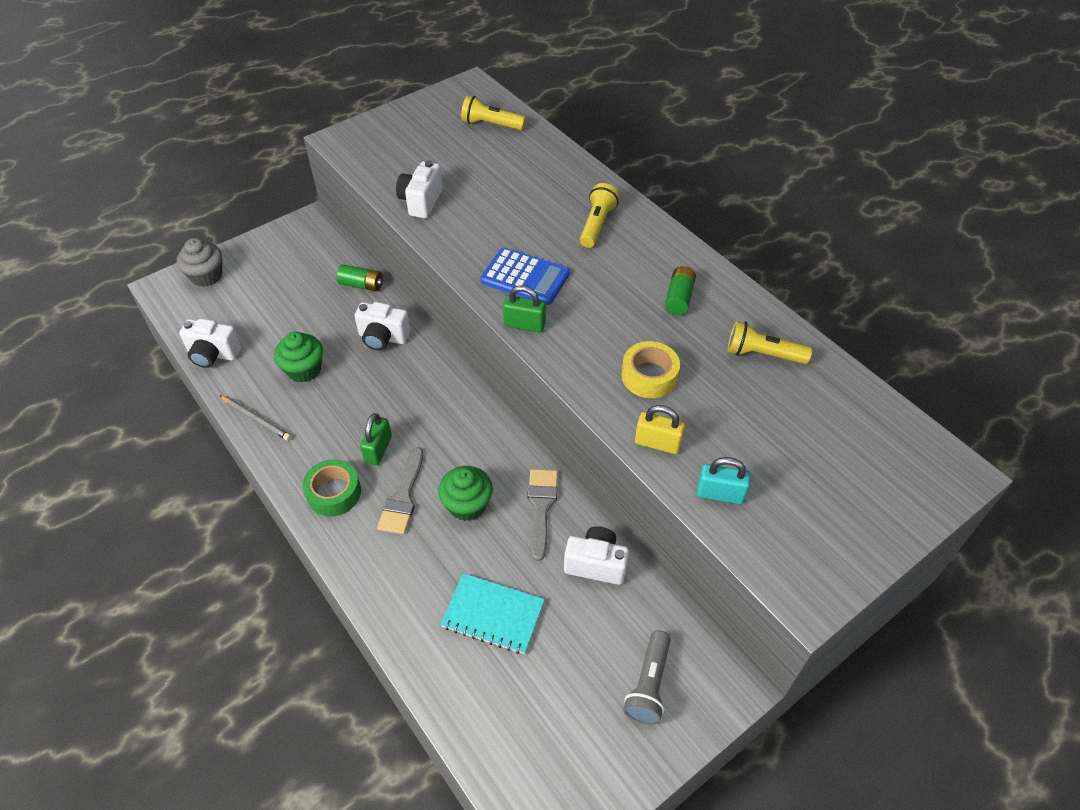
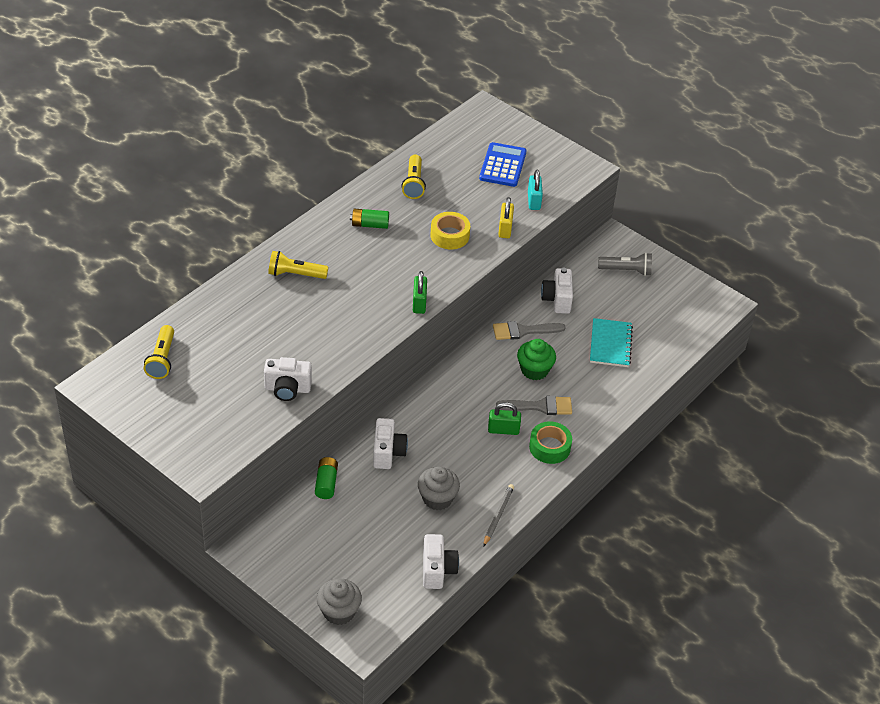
camera: 105 degrees left, 5 degrees down
green cupcake [274,332,323,383] -> grey cupcake [418,467,460,510]
blue calculator [481,248,570,305] -> blue calculator moved to [479,142,527,187]

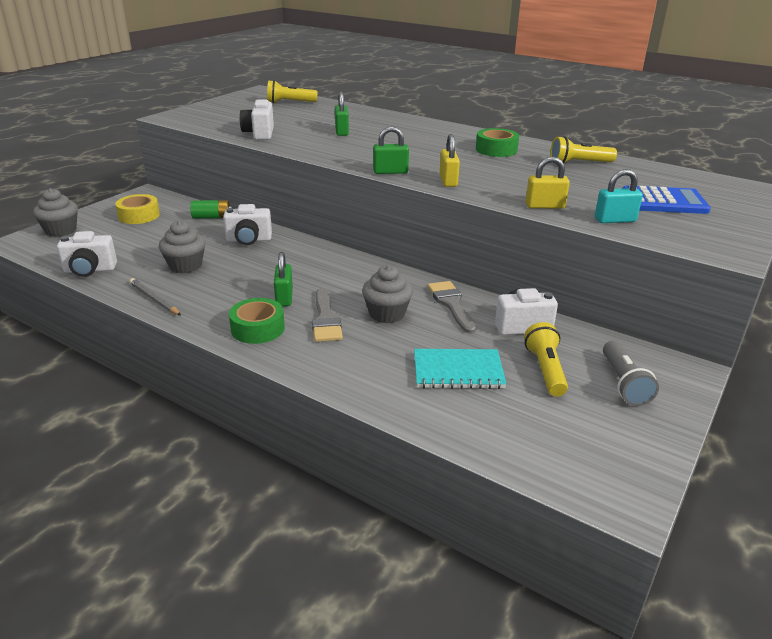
camera: 85 degrees right, 15 degrees down
yellow flashlight [268,251,328,279] -> yellow flashlight moved to [524,322,568,397]
green battery [350,209,389,229] -> green tape [476,128,519,157]
yellow tape [431,212,470,249] -> yellow tape moved to [115,194,160,224]
grey pencil [483,484,514,547] -> grey pencil turned 150 degrees counterclockwise [129,278,181,315]
green cupcake [517,339,556,380] -> grey cupcake [362,265,413,324]
none -> green padlock [335,92,349,136]
none -> yellow padlock [440,134,460,187]

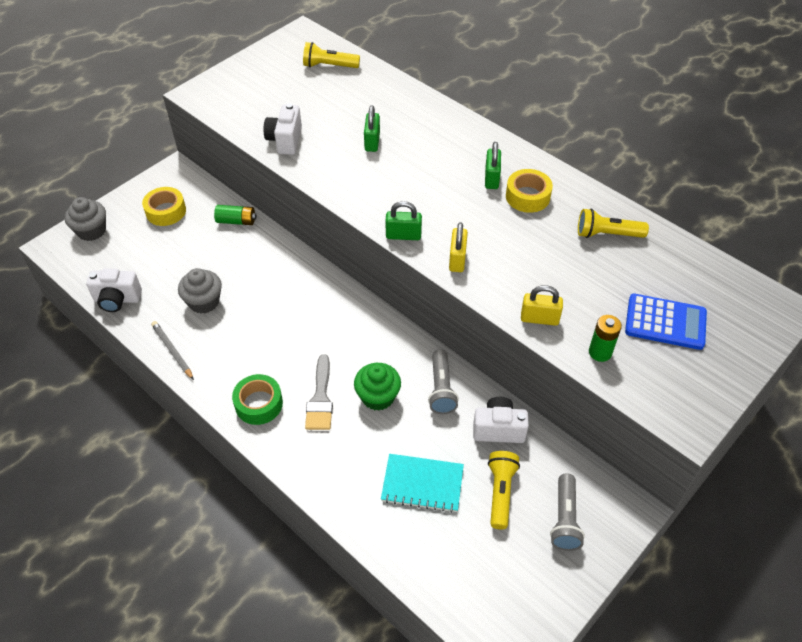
camera: 10 degrees right, 20 degrees up
white camera [223,204,272,245] -> none
green padlock [274,252,293,306] -> green padlock moved to [485,142,501,189]
grey cupcake [362,265,413,324] -> green cupcake [354,363,401,411]
grey brush [428,281,476,334] -> grey flashlight [428,349,459,414]
green tape [476,128,519,157] -> yellow tape [506,169,553,213]
turquoise padlock [595,169,643,223] -> green battery [589,315,622,362]

